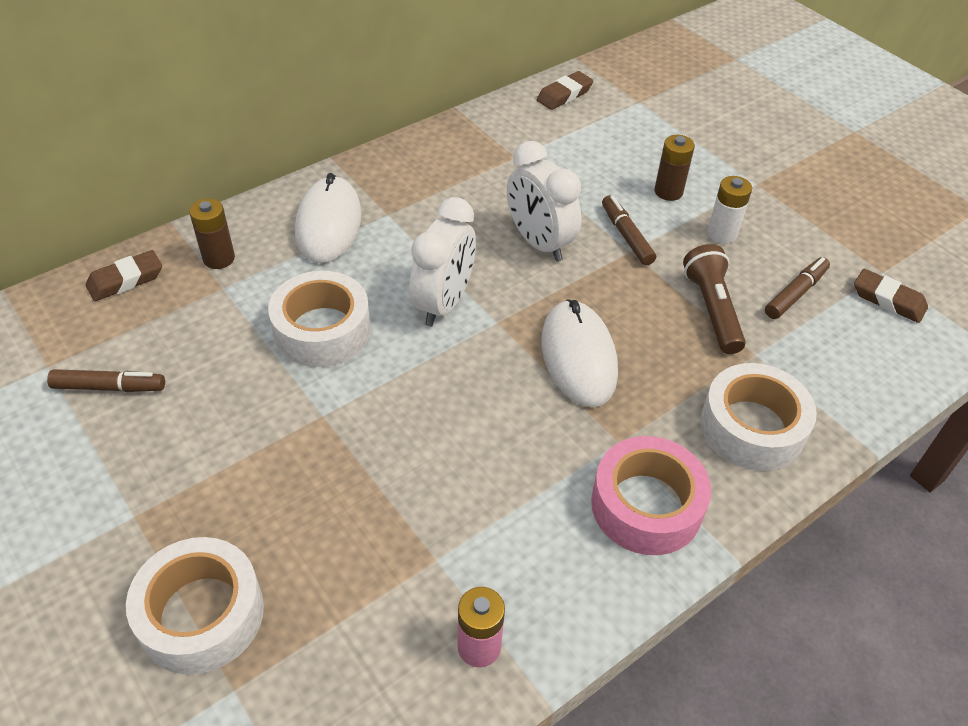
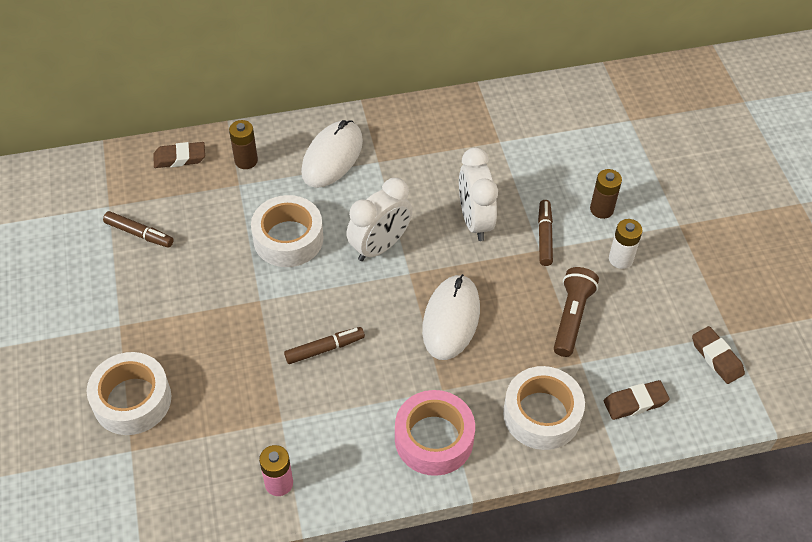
camera: 25 degrees right, 5 degrees up
brown eraser [537,71,593,110] -> brown eraser moved to [604,380,670,420]
brown marker [765,257,830,319] -> brown marker moved to [284,327,365,364]

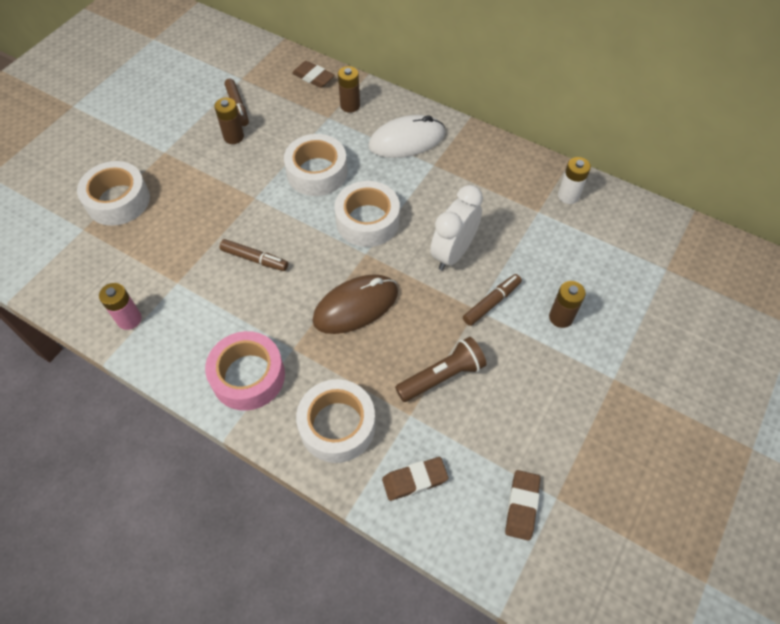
camera: 45 degrees right, 5 degrees up
white clock [346,178,412,261] -> white tape [335,181,400,247]
white mouse [422,274,480,360] -> brown mouse [312,274,398,334]
brown eraser [604,380,670,420] -> brown eraser turned 45 degrees counterclockwise [382,457,448,501]
white battery [609,219,642,269] -> white battery moved to [558,157,591,204]
none -> brown battery [214,98,244,144]

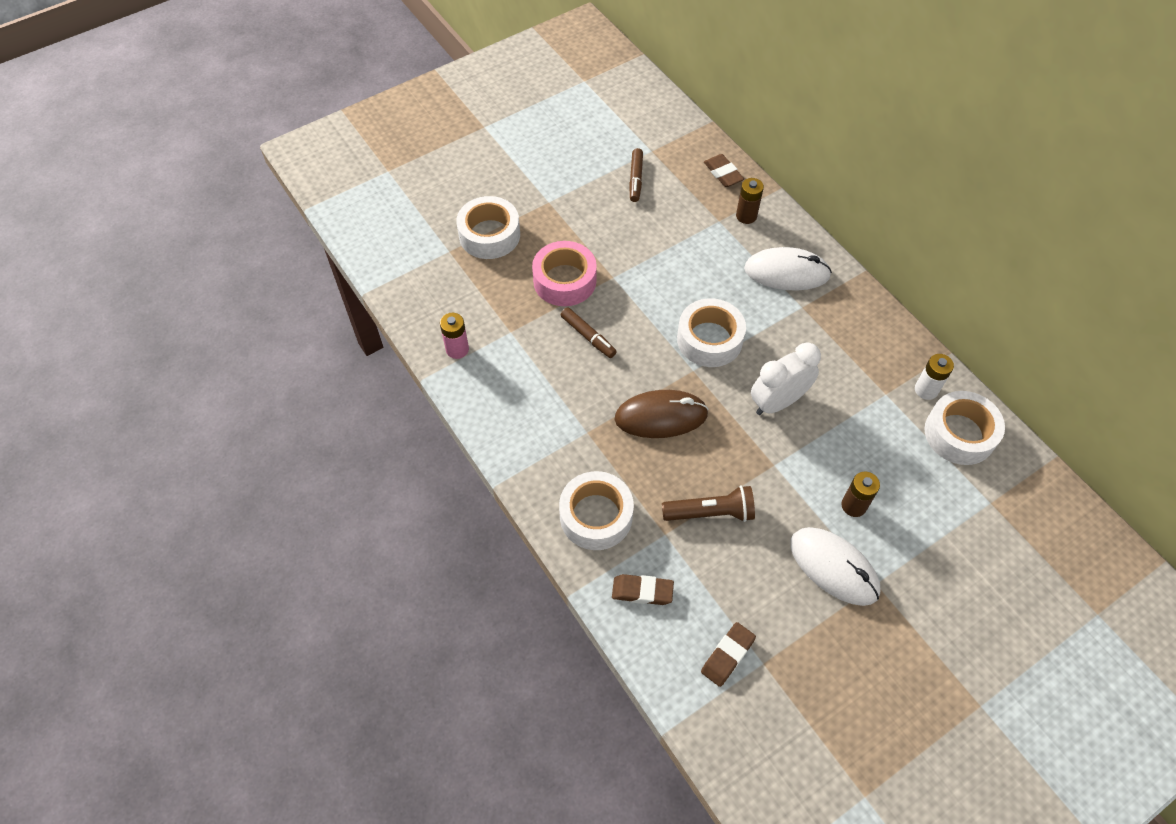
camera: 25 degrees right, 0 degrees up
pink tape [205,331,285,411] -> pink tape moved to [532,241,597,306]
brown battery [214,98,244,144] -> none
white tape [284,134,347,196] -> white tape moved to [925,391,1005,465]
brown marker [463,274,522,326] -> none
none -> white mouse [790,527,881,606]

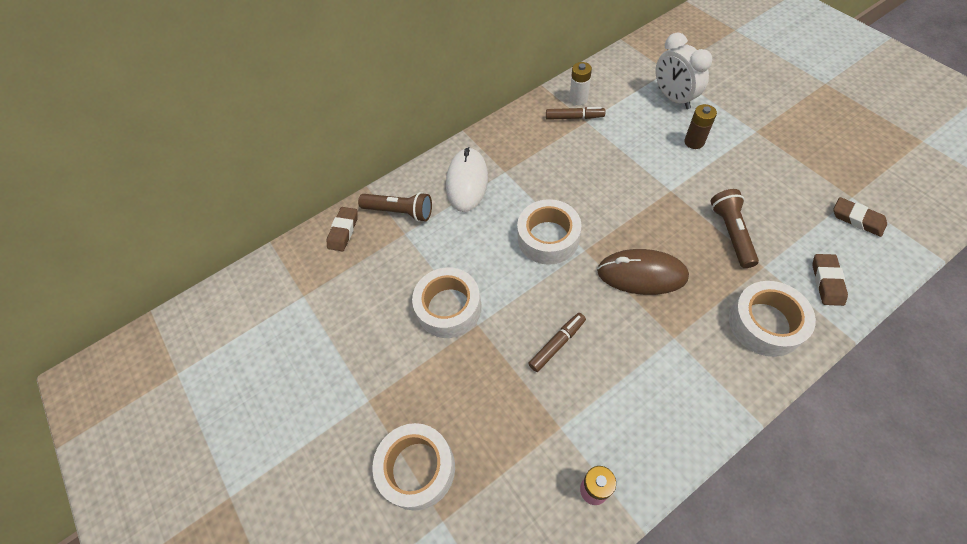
camera: 85 degrees left, 0 degrees up
pink tape [532,241,597,306] -> none
brown mouse [614,390,709,438] -> brown mouse turned 75 degrees counterclockwise [597,249,689,295]
brown marker [629,148,643,202] -> brown marker moved to [546,107,605,120]
brown eraser [704,154,744,187] -> brown eraser turned 45 degrees counterclockwise [327,207,358,251]
brown battery [736,178,764,224] -> brown flashlight [358,192,432,222]
white clock [751,342,821,415] -> white clock moved to [656,32,712,109]
white mouse [790,527,881,606] -> none
white tape [925,391,1005,465] -> white tape moved to [412,267,482,338]

